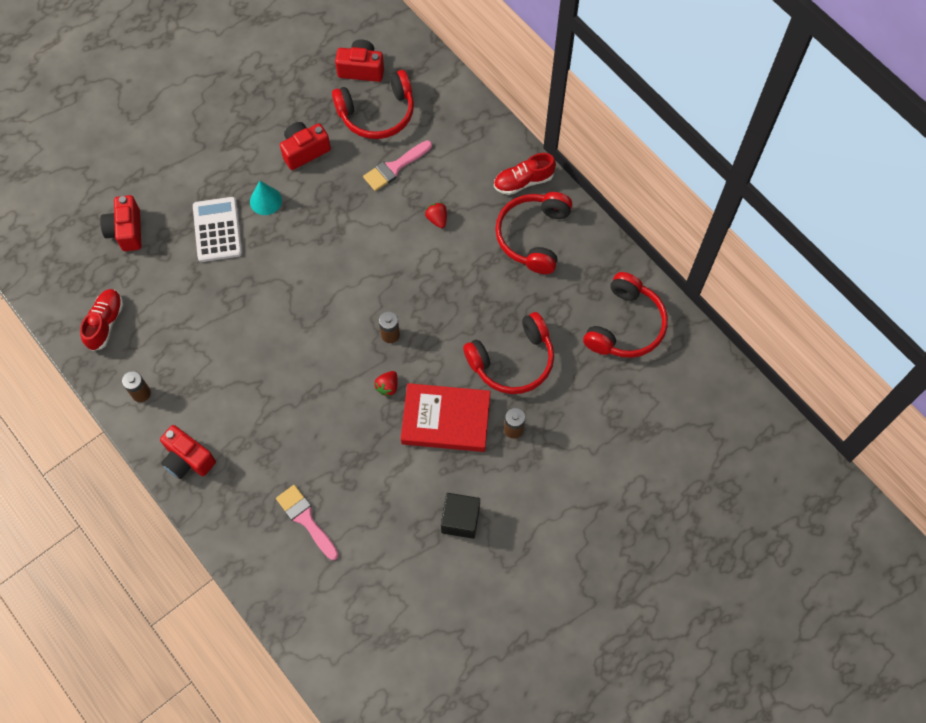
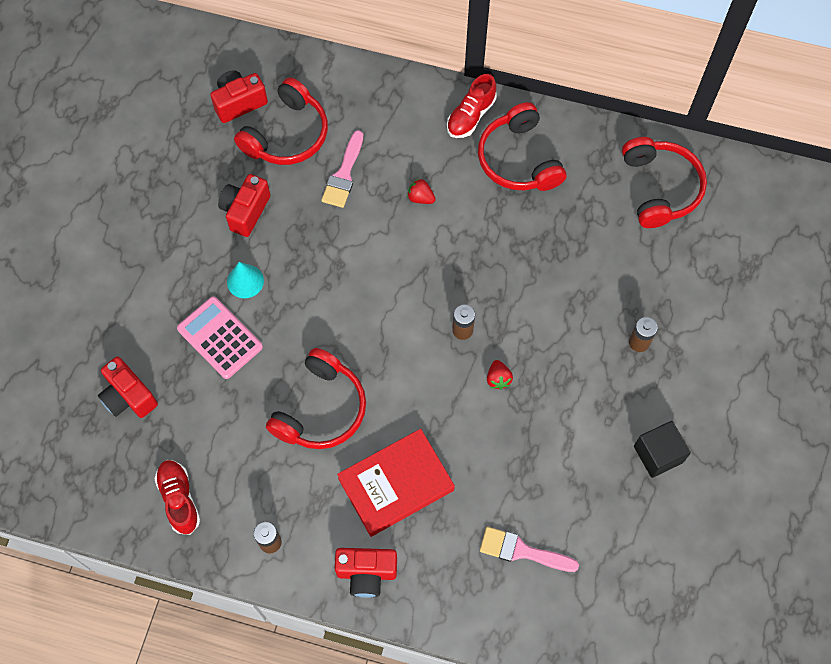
camera: 35 degrees left, 0 degrees up
white calculator [193,197,242,262] -> pink calculator [177,297,263,379]
red book [401,383,491,452] -> red book moved to [337,429,455,537]
red headphones [463,312,554,394] -> red headphones moved to [266,348,366,449]

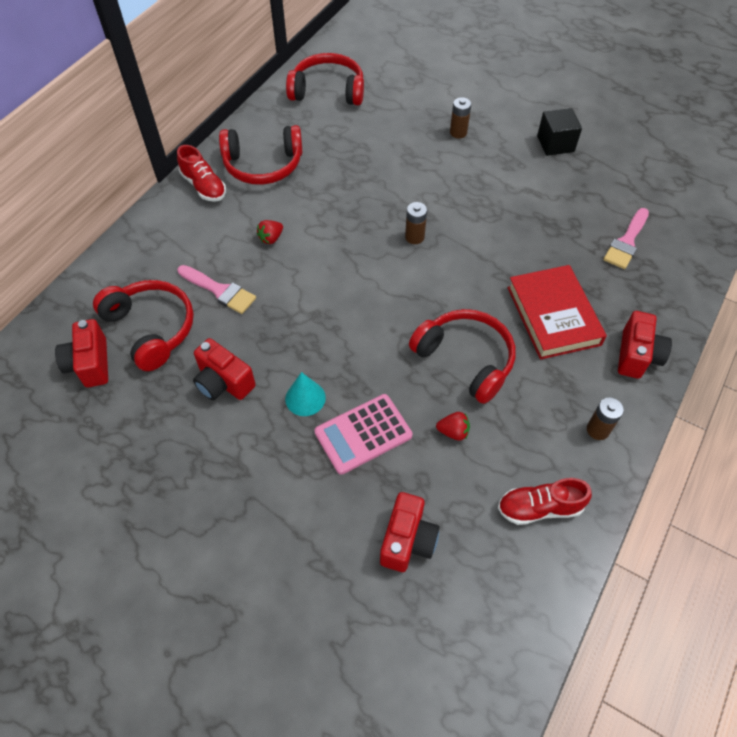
camera: 75 degrees left, 10 degrees down
red camera [98,357,158,418] -> red camera turned 45 degrees counterclockwise [380,492,440,572]
red strawberry [487,360,513,390] -> red strawberry moved to [436,412,470,440]

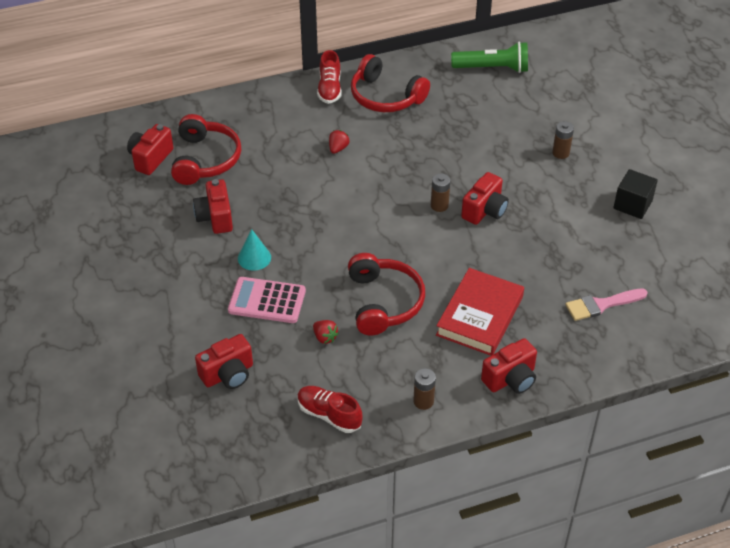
camera: 40 degrees right, 10 degrees down
pink brush [177,265,256,314] -> none
red strawberry [257,220,283,244] -> red strawberry turned 120 degrees clockwise [329,130,350,154]
red headphones [286,53,364,105] -> green flashlight [451,42,528,73]
none -> red camera [461,172,509,225]

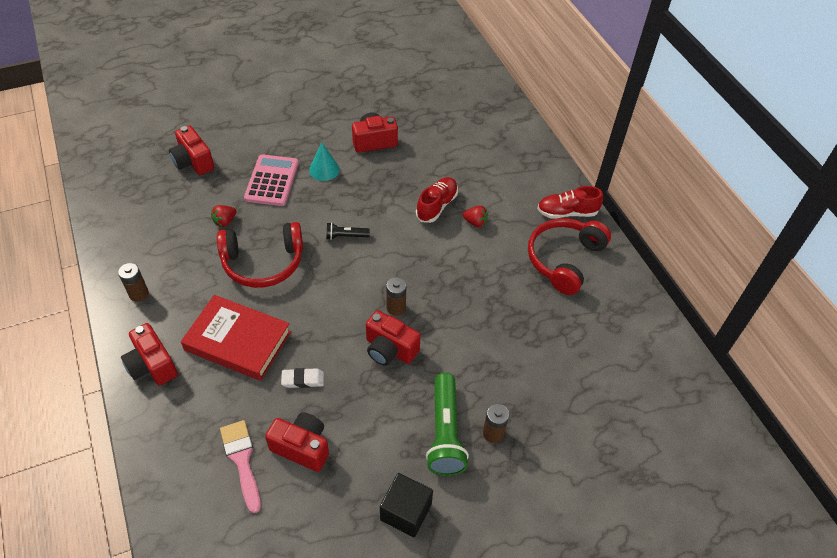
camera: 85 degrees right, 5 degrees up
red camera [127,124,174,175] -> red camera moved to [265,412,329,472]
red headphones [171,114,241,185] -> none
red shoe [297,386,363,433] -> red shoe moved to [416,177,458,223]
green flashlight [451,42,528,73] -> green flashlight moved to [426,373,469,476]
none -> white eraser [281,368,324,388]
none -> black flashlight [326,222,370,240]

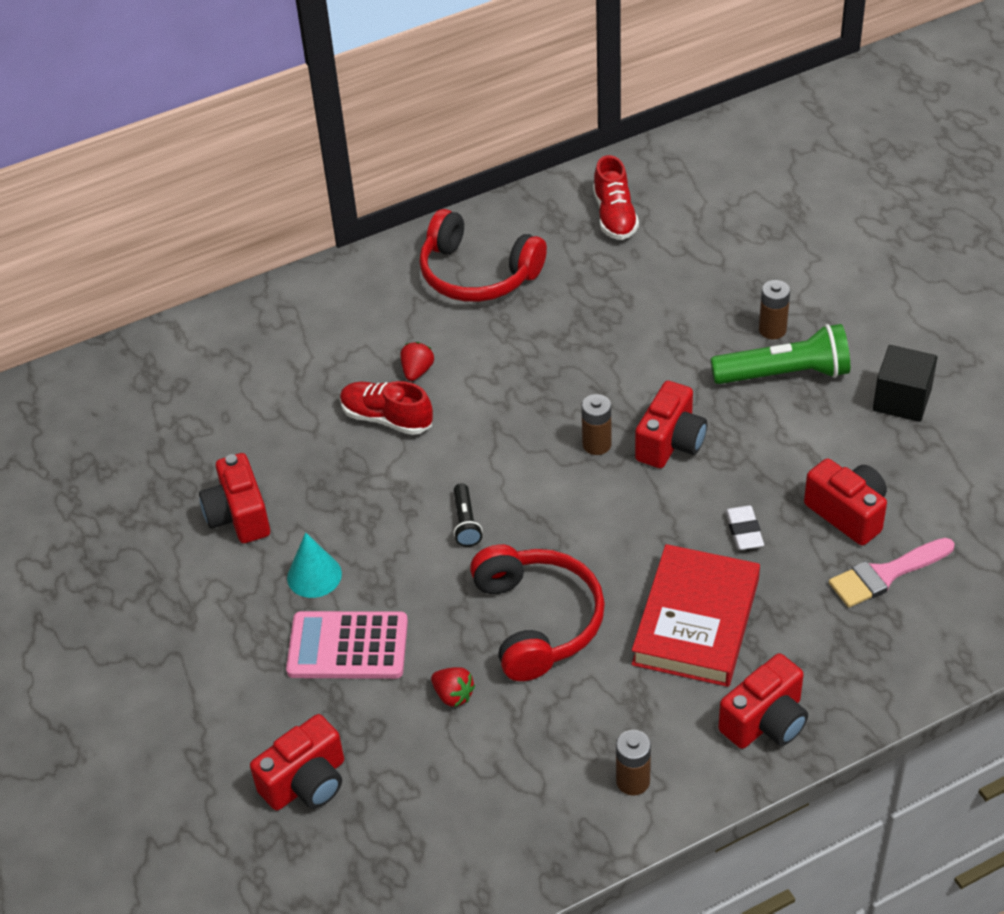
camera: 90 degrees left, 5 degrees down
red camera [265,412,329,472] -> red camera turned 120 degrees clockwise [804,458,887,546]
red shoe [537,186,603,219] -> red shoe moved to [593,155,639,240]

